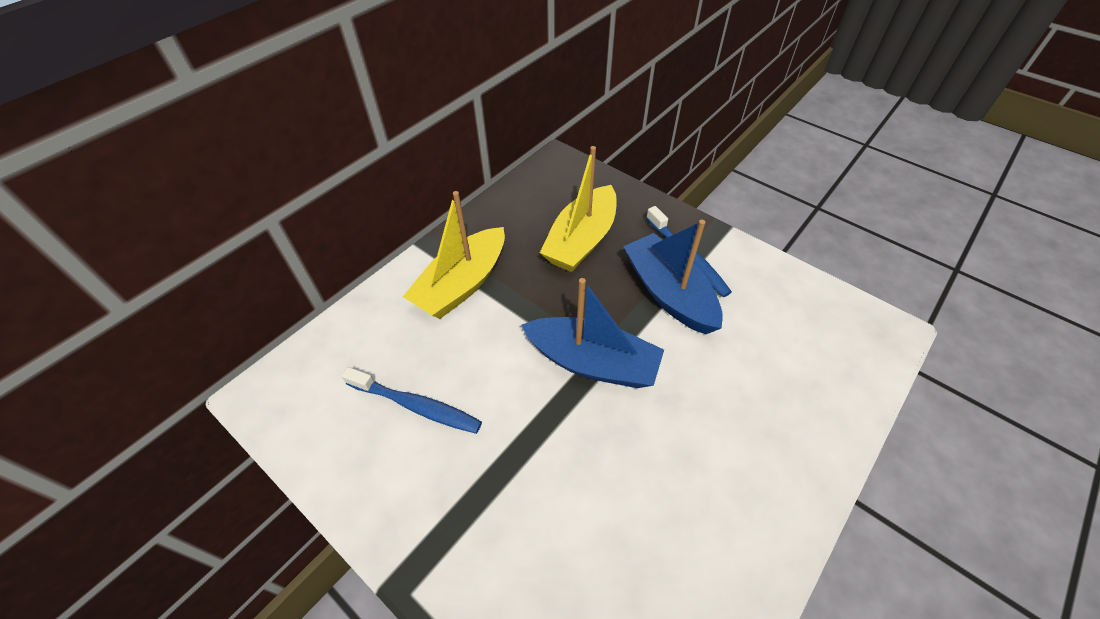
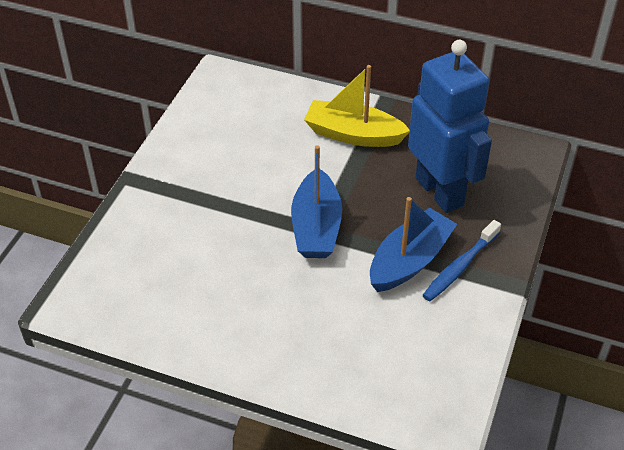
camera: 70 degrees right, 5 degrees down
blue toothbrush [341,367,482,434] -> none
yellow boat [540,146,617,272] -> blue robot [408,40,492,213]

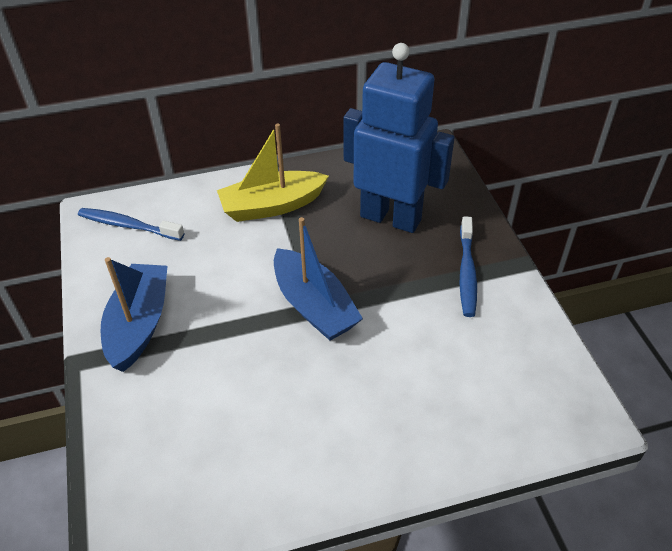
camera: 35 degrees left, 0 degrees up
blue boat [370,197,457,292] -> blue boat moved to [101,257,167,372]
none -> blue toothbrush [78,208,184,241]

